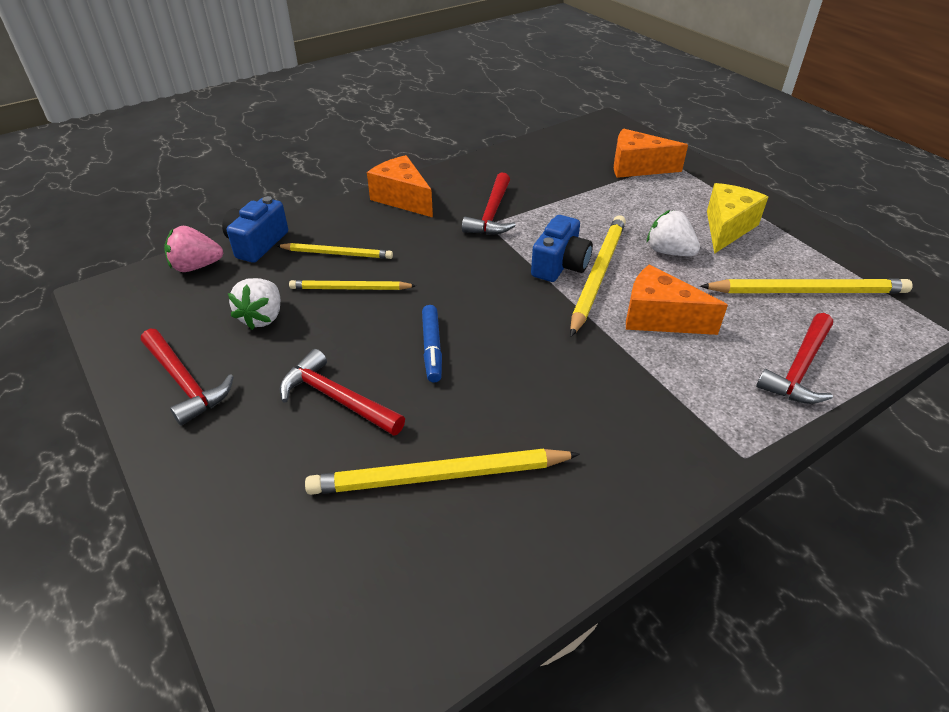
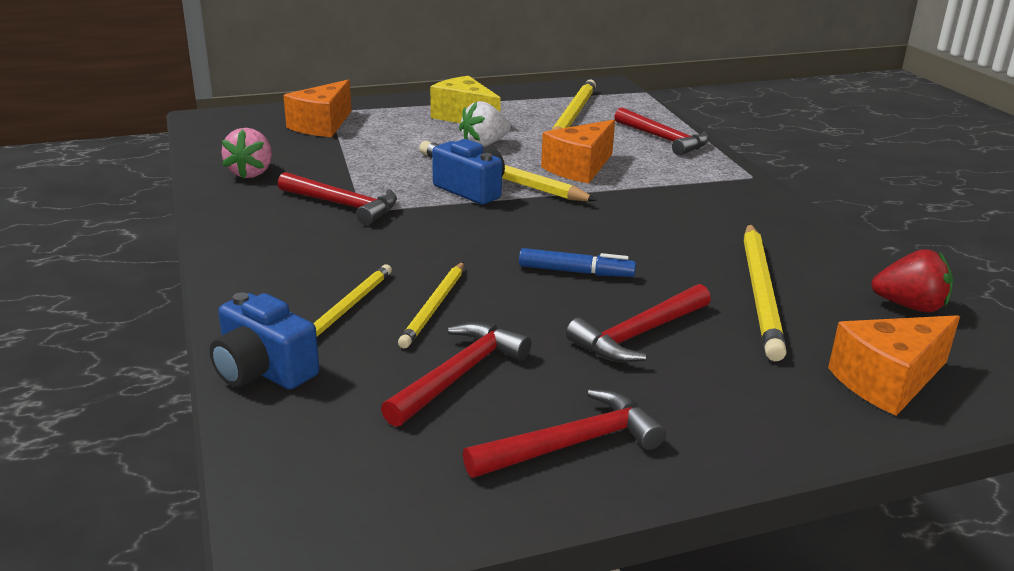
camera: 75 degrees left, 15 degrees down
pink strawberry [164,226,223,272] -> pink strawberry moved to [221,128,272,179]
white strawberry [228,278,280,330] -> red hammer [381,322,532,427]
orange cheese [367,155,433,217] -> orange cheese moved to [828,315,960,416]
none -> red strawberry [871,249,953,312]

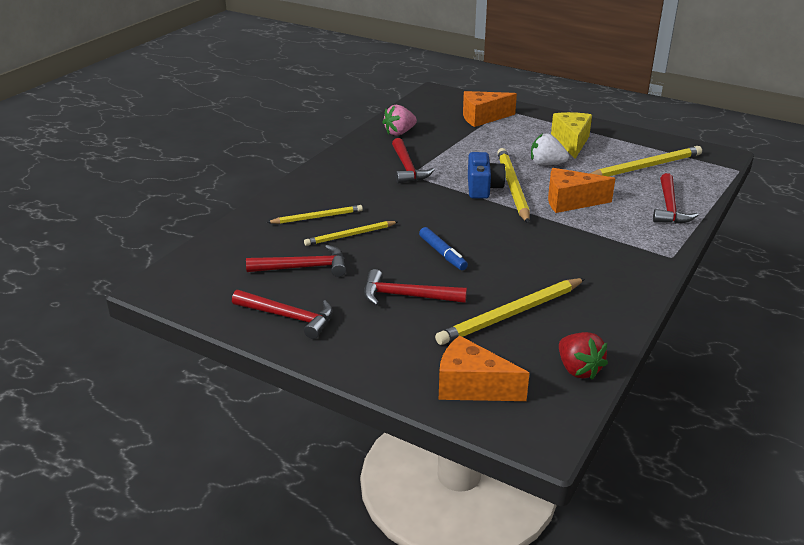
camera: 50 degrees right, 5 degrees up
blue camera [209,292,319,390] -> none

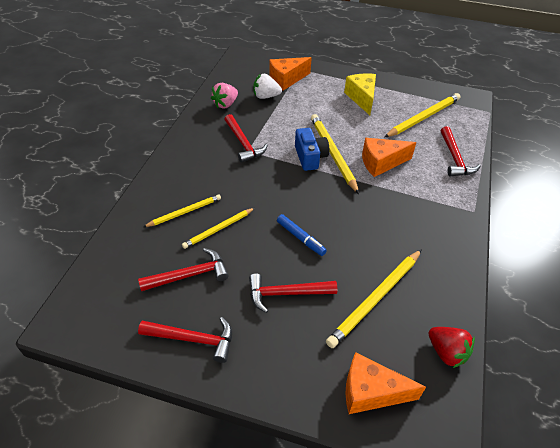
camera: 15 degrees left, 15 degrees up
white strawberry [531,133,569,165] -> white strawberry moved to [253,74,282,99]

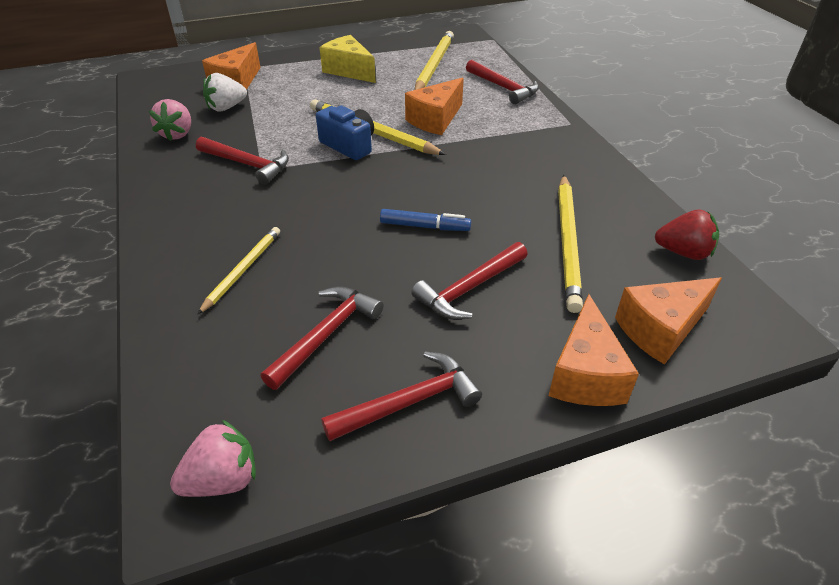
camera: 35 degrees left, 5 degrees down
yellow pencil [182,208,255,249] -> none
none -> pink strawberry [170,420,256,497]
none -> orange cheese [549,294,639,406]

